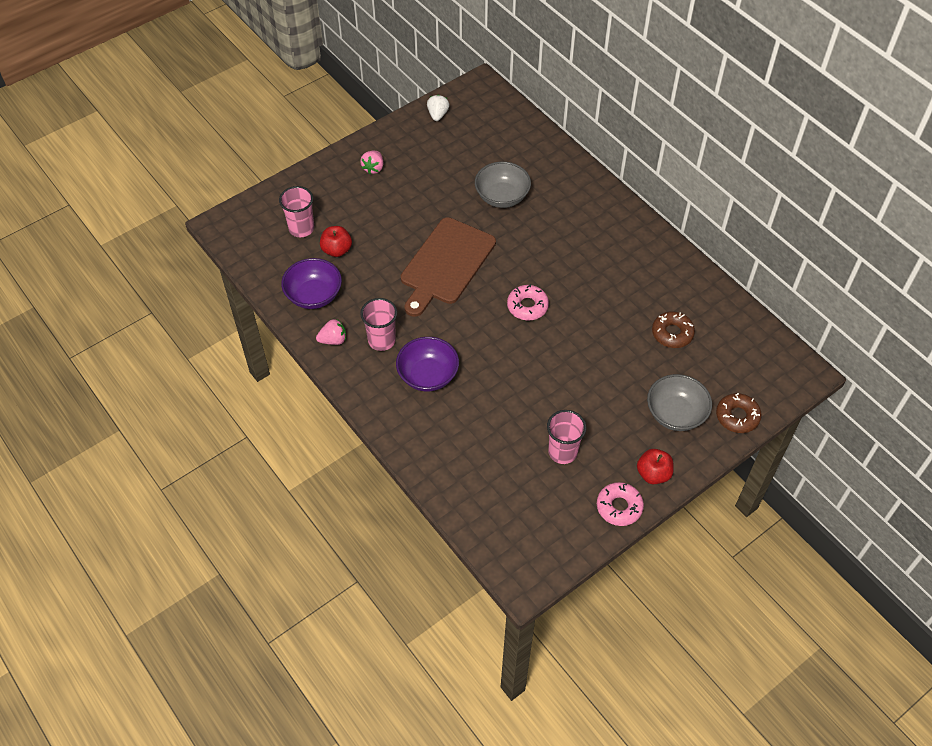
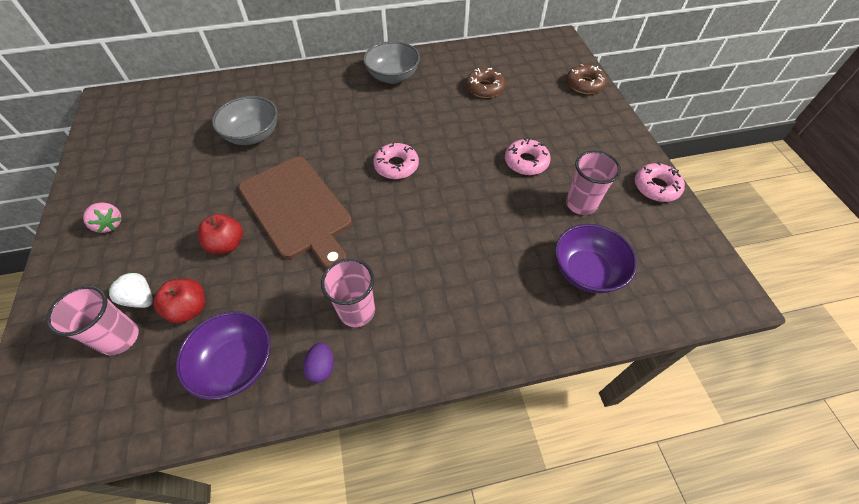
camera: 65 degrees left, 0 degrees up
pink strawberry [316,319,346,345] -> purple egg [303,343,334,383]
purple bowl [396,337,459,391] -> purple bowl moved to [555,224,637,293]
white strawberry [427,95,449,121] -> white strawberry moved to [108,272,153,308]
red apple [637,449,674,484] -> red apple moved to [198,214,243,254]
grey bowl [647,374,712,431] -> grey bowl moved to [363,41,420,84]
none -> pink donut [505,138,551,175]

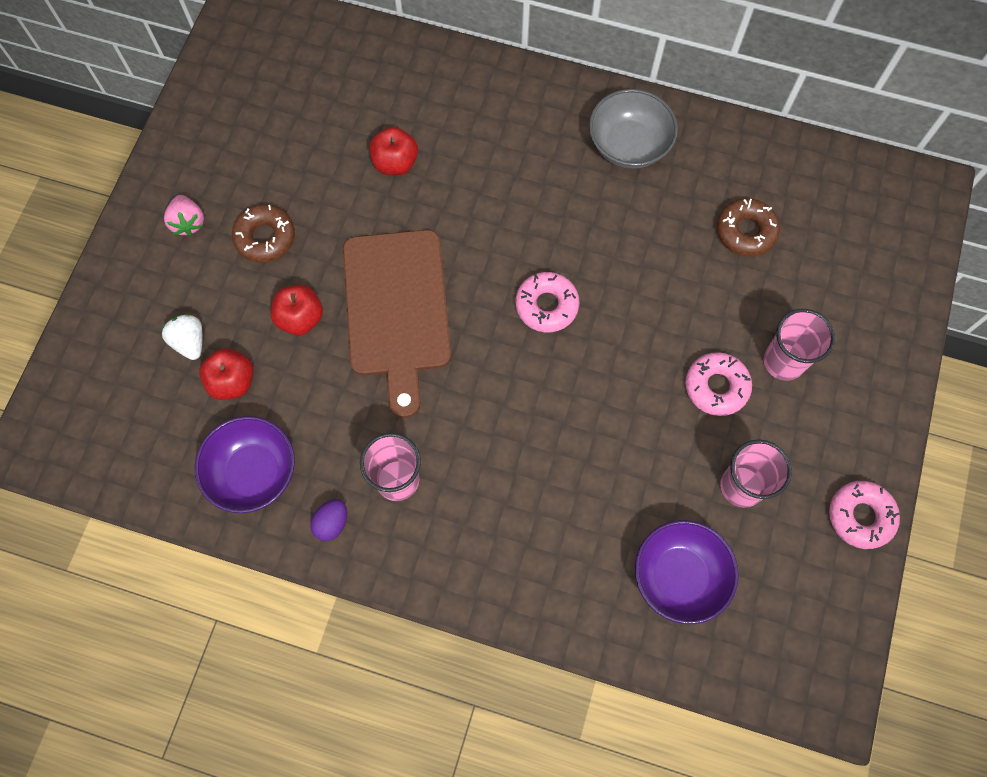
camera: 30 degrees right, 15 degrees up
pink cup [46,286,139,355] -> pink cup moved to [764,309,835,381]
grey bowl [212,96,278,145] -> red apple [369,127,418,175]
brown donut [567,64,607,94] -> brown donut moved to [232,204,295,263]

